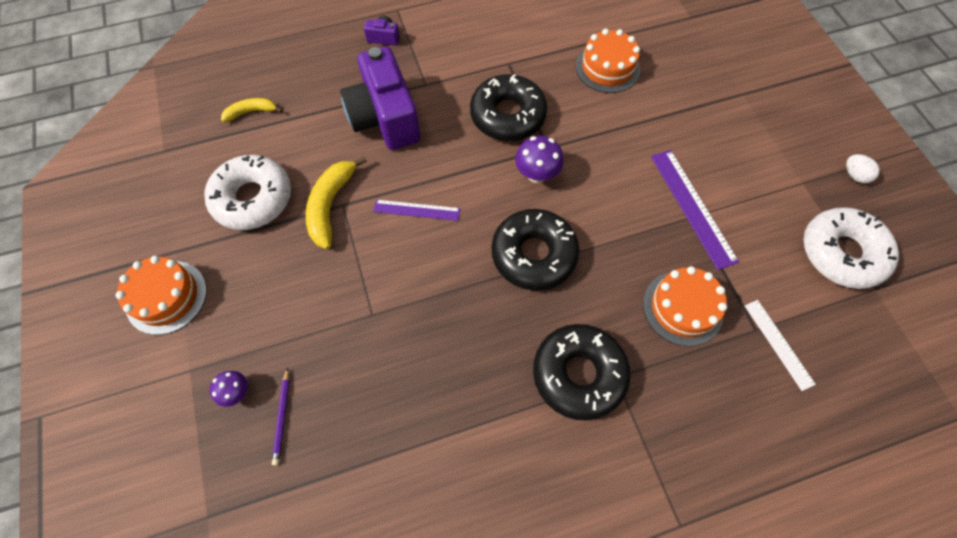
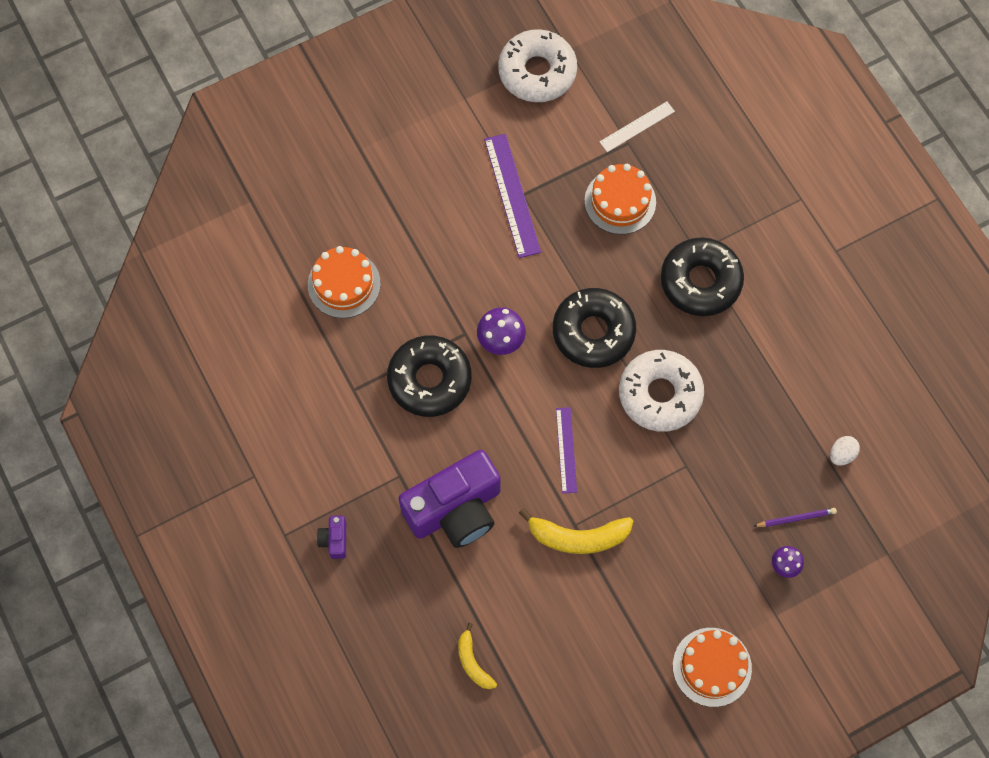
camera: 100 degrees left, 5 degrees up
white donut [204,155,291,230] -> white donut moved to [619,350,704,432]
purple ruler [651,150,739,270] -> purple ruler turned 75 degrees counterclockwise [484,134,541,258]
white egg [846,154,880,184] -> white egg moved to [830,436,860,466]

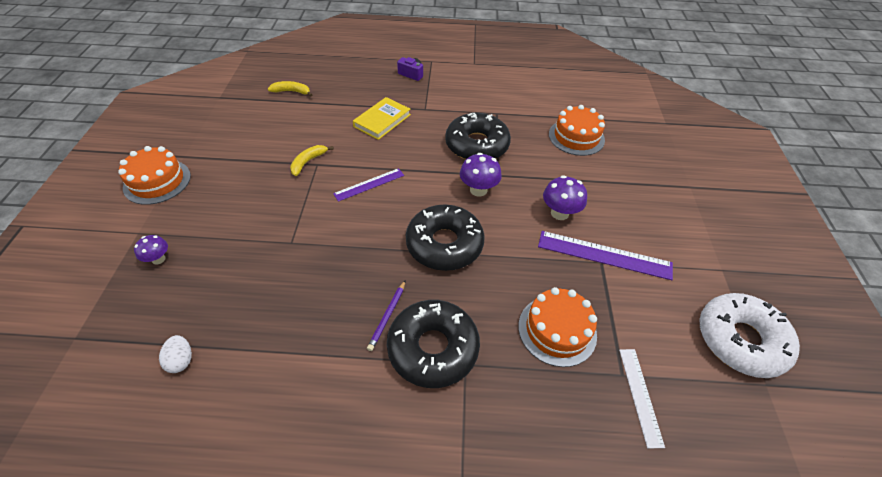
camera: 120 degrees right, 20 degrees down
purple camera [398,450,501,548] -> yellow book [353,97,411,140]
yellow banana [519,508,633,554] -> yellow banana [290,145,334,176], size x0.60
purple ruler [556,407,577,493] -> purple ruler turned 60 degrees counterclockwise [333,168,404,202]
white donut [619,350,704,432] -> none
purple pencil [754,508,837,527] -> purple pencil moved to [367,280,406,351]
none -> purple mushroom [543,175,587,220]

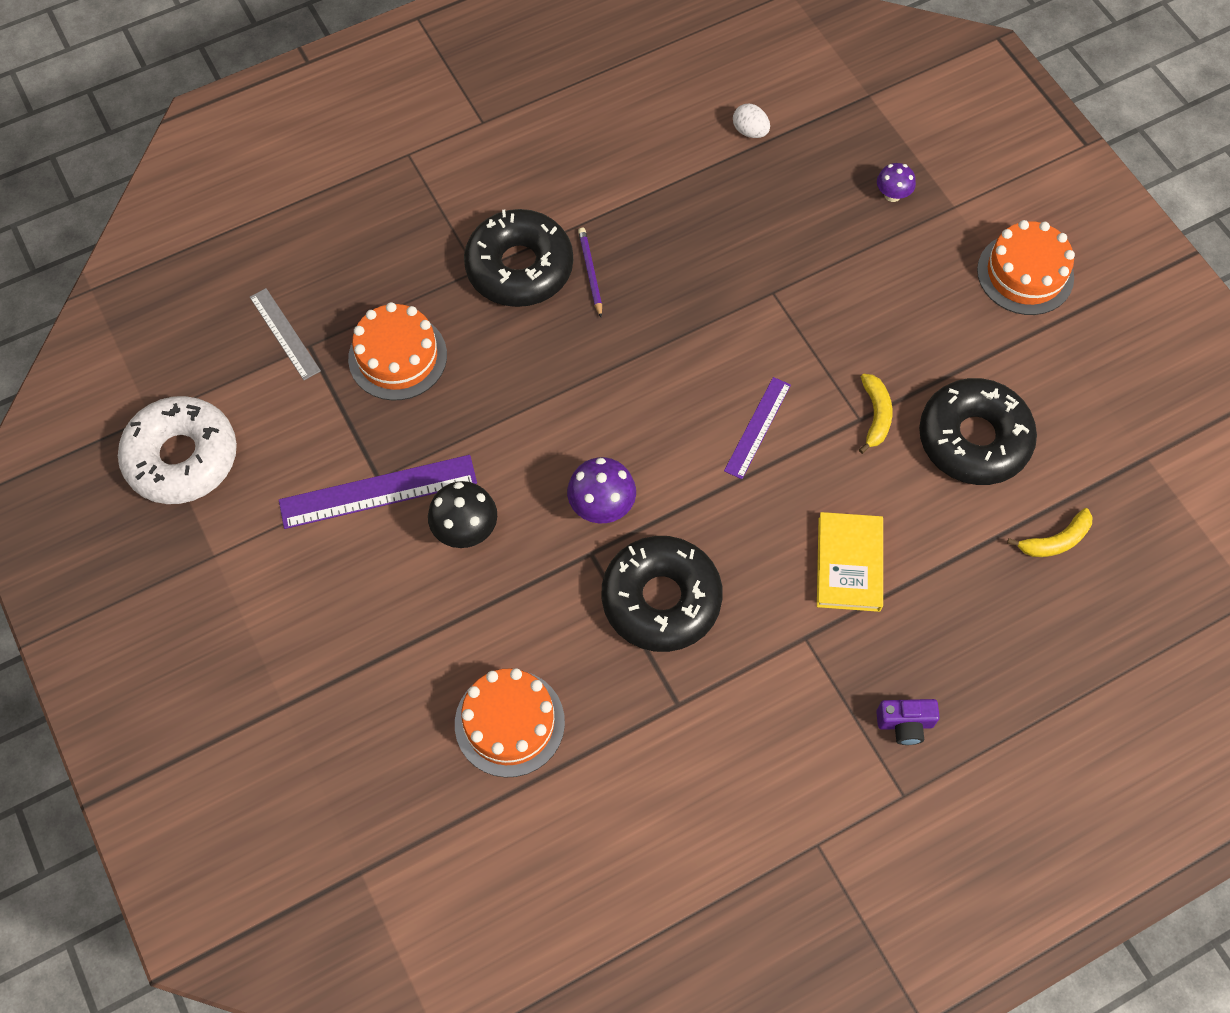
camera: 150 degrees right, 15 degrees up
black donut [406,205,485,271] -> black donut moved to [919,378,1037,485]
purple mushroom [543,175,587,220] -> black mushroom [428,481,497,548]
white ruler [619,349,665,449] -> grey ruler [250,288,321,380]

